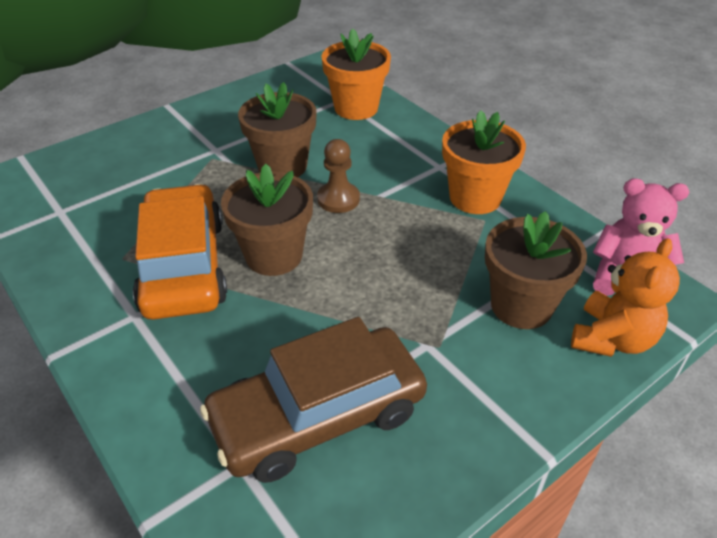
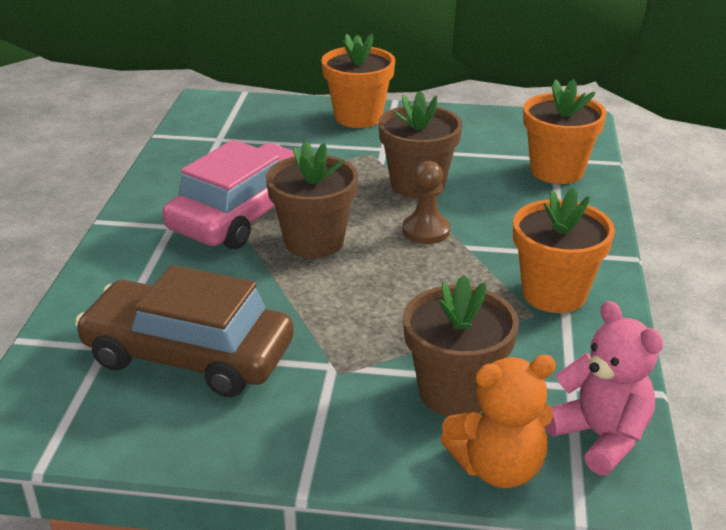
camera: 45 degrees right, 10 degrees down
orange car [133,184,227,320] -> pink car [162,140,301,249]
none -> orange flower pot [321,34,395,128]

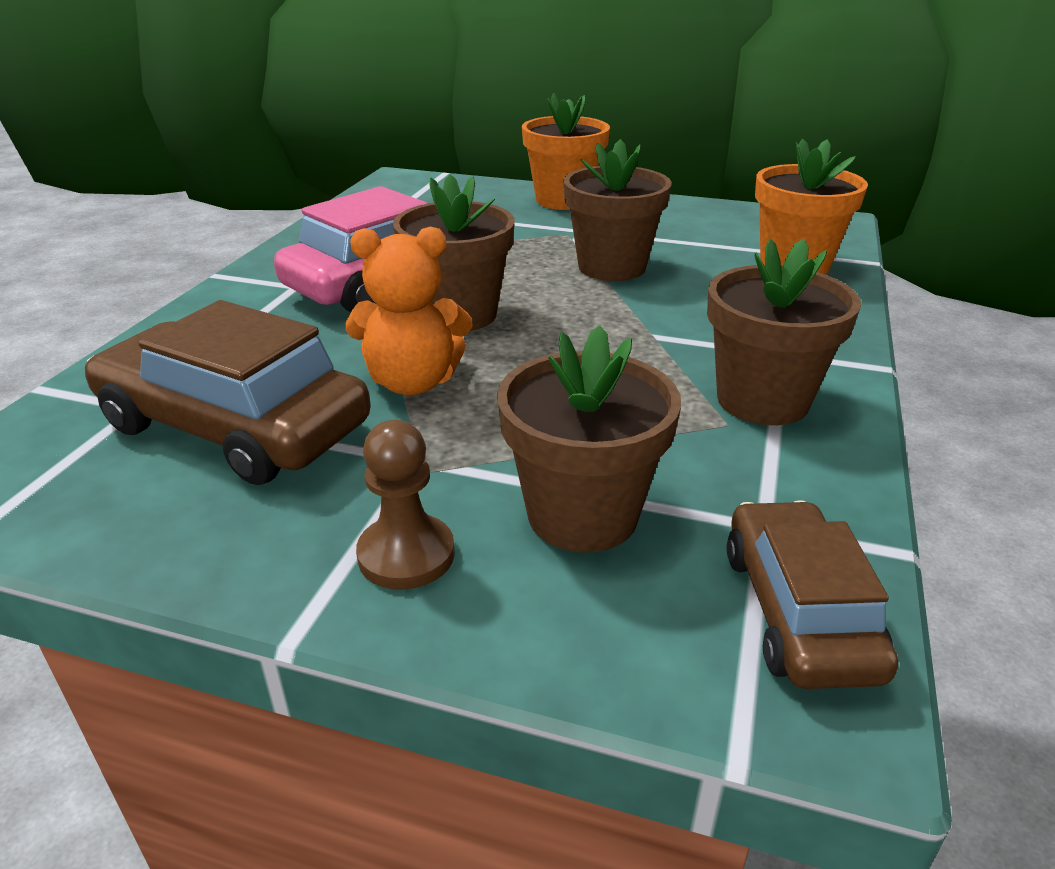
camera: 10 degrees right, 0 degrees up
brown pawn [402,161,450,244] -> brown pawn moved to [356,420,455,590]
orange teddy bear [441,355,556,488] -> orange teddy bear moved to [346,227,472,395]
orange flower pot [513,188,615,313] -> brown flower pot [707,239,861,425]
pink teddy bear [545,301,663,476] -> brown car [727,500,898,689]

